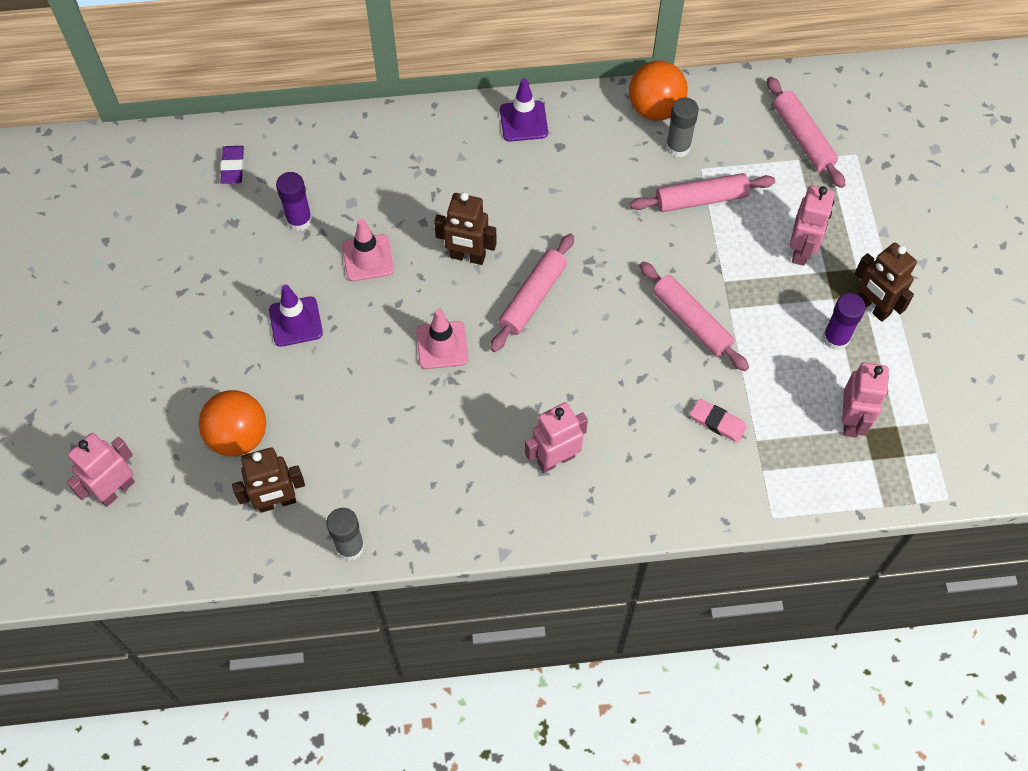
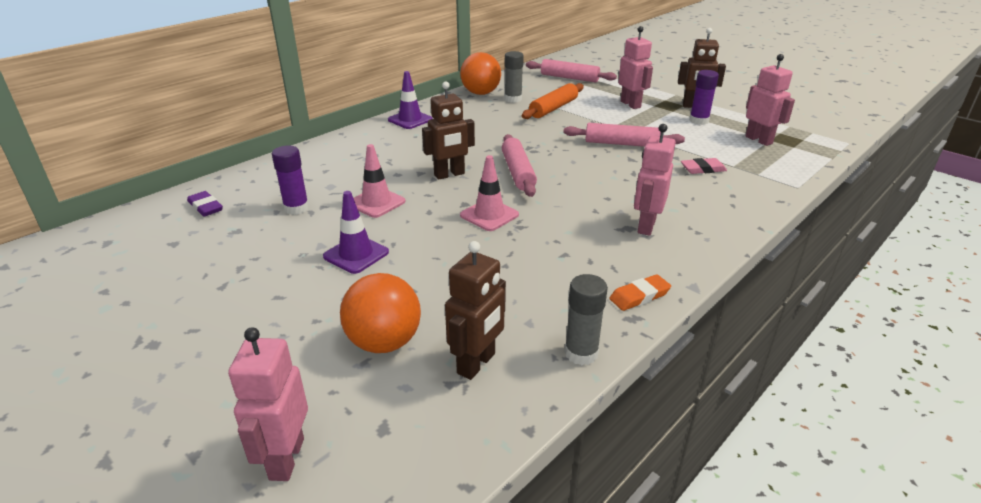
camera: 40 degrees left, 30 degrees down
pink rolling pin [630,173,775,212] -> orange rolling pin [522,83,584,119]
none -> orange eraser [609,274,671,311]

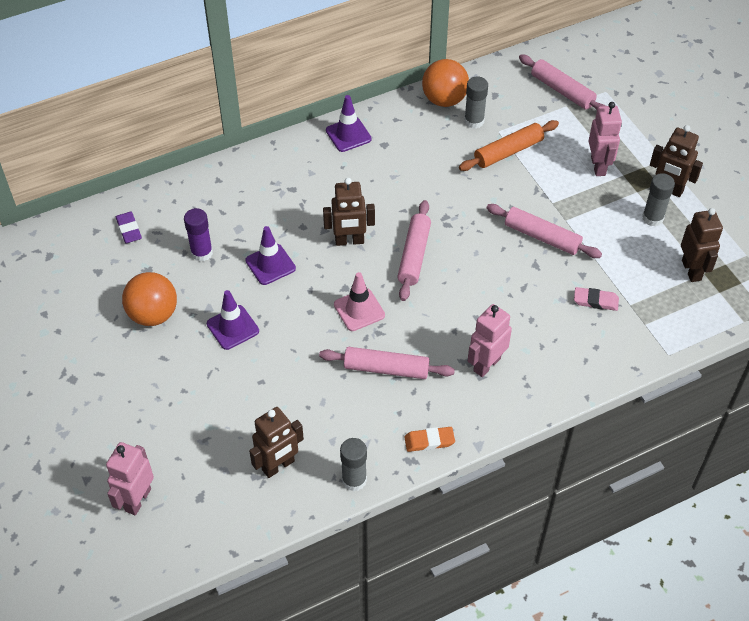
camera: 20 degrees right, 20 degrees up
orange ball [340,273,421,353] -> orange ball moved to [122,272,177,326]
pink traffic cone [354,144,406,218] -> purple traffic cone [245,226,296,285]
purple glue stick [689,70,719,125] -> grey glue stick [642,173,675,227]
pink robot [745,54,795,146] -> brown robot [681,208,723,282]
none -> pink rolling pin [319,347,455,379]

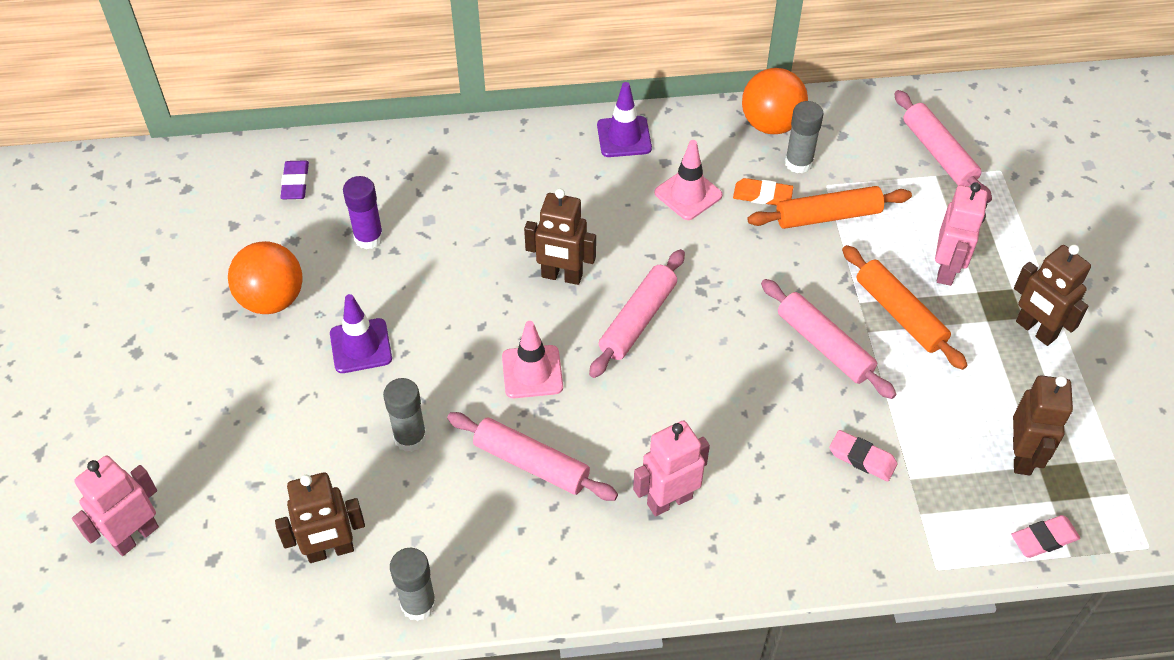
camera: 20 degrees right, 0 degrees up
purple traffic cone [245,226,296,285] -> none
orange eraser [404,427,455,452] -> orange eraser moved to [733,178,793,206]
grey glue stick [642,173,675,227] -> grey glue stick moved to [383,378,427,452]
none -> pink traffic cone [655,140,722,220]
none -> orange rolling pin [842,245,968,370]
none -> pink eraser [1011,515,1081,558]

